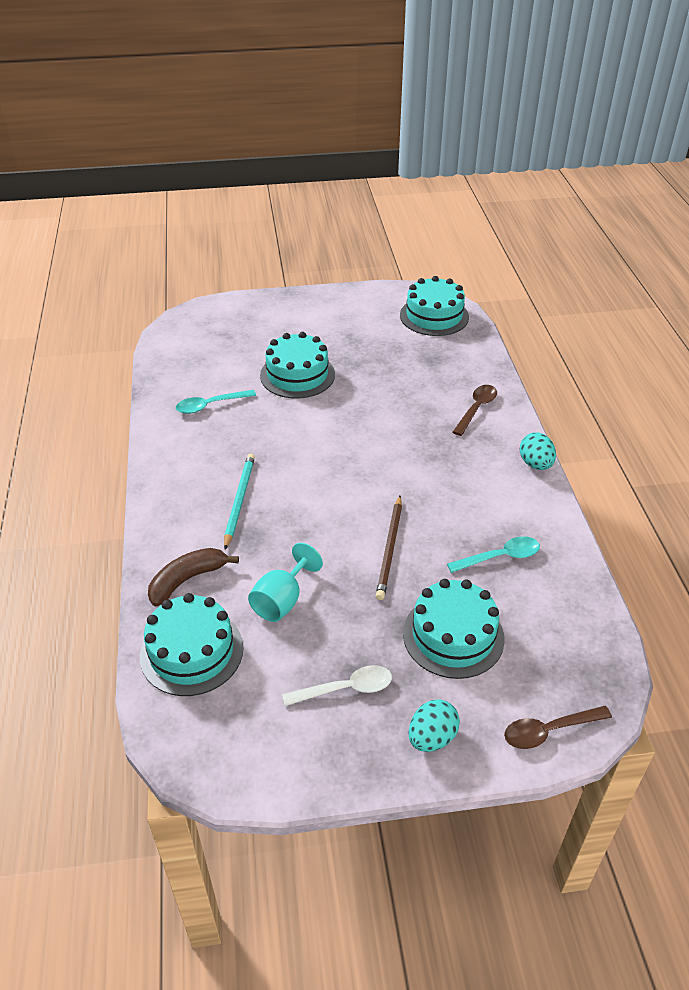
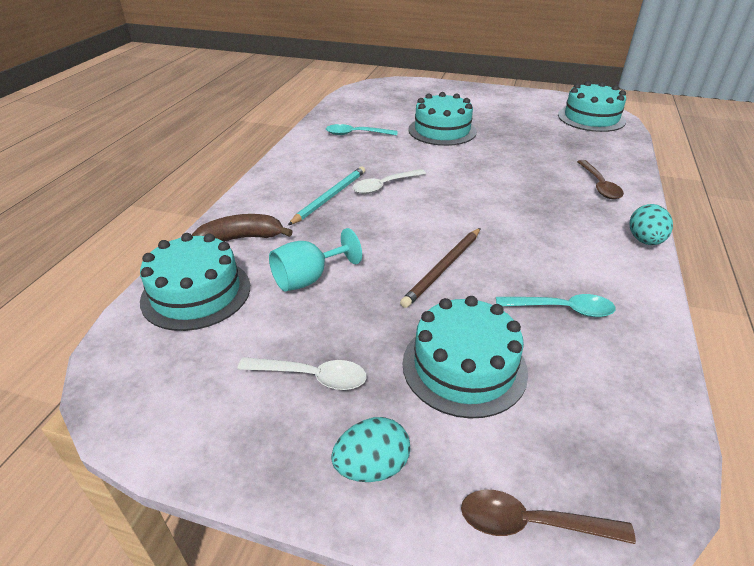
camera: 25 degrees right, 5 degrees down
brown spoon [453,385,497,436] -> brown spoon turned 120 degrees clockwise [577,160,624,199]
none -> white spoon [352,169,426,194]

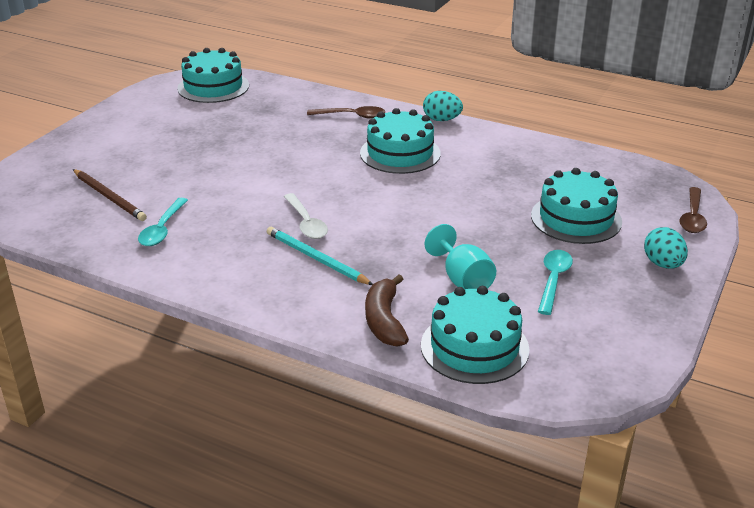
camera: 80 degrees left, 5 degrees down
white spoon [237,357,367,390] -> none
brown pencil [400,228,481,308] -> brown pencil moved to [73,169,147,221]
turquoise cake [409,92,477,146] -> turquoise cake moved to [360,108,441,174]
turquoise spoon [496,294,616,317] -> turquoise spoon moved to [538,250,573,315]

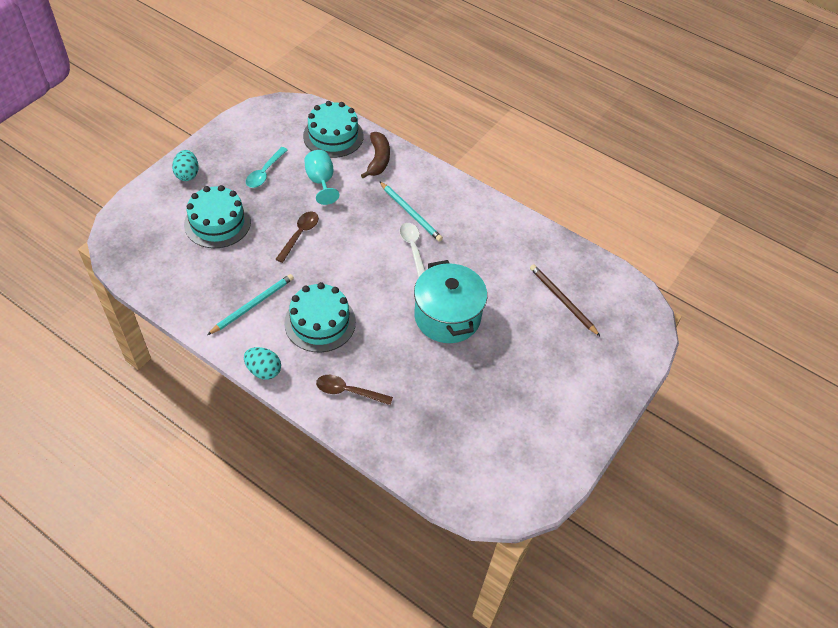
camera: 175 degrees left, 20 degrees up
turquoise spoon [138,198,188,246] -> none
turquoise cake [177,48,249,103] -> none
brown spoon [679,187,707,233] -> brown spoon moved to [276,212,319,263]
none -> turquoise pencil [207,274,294,335]
none -> turquoise pot [414,260,487,343]

